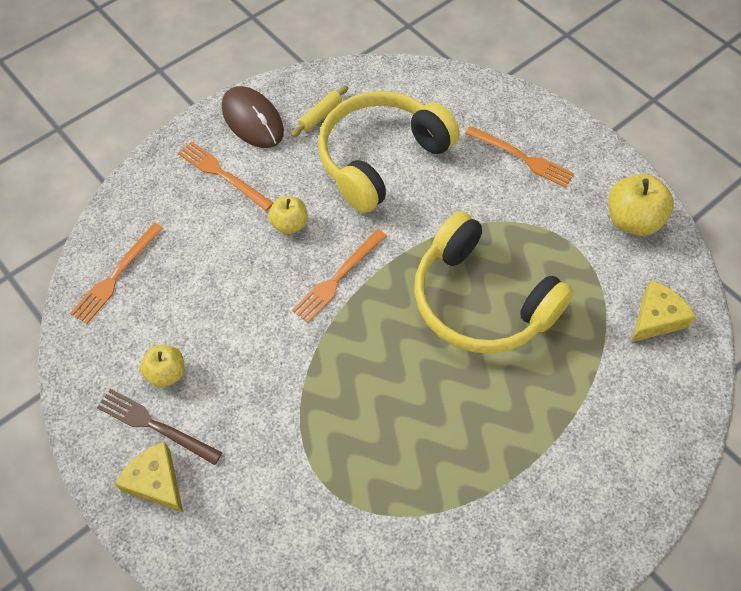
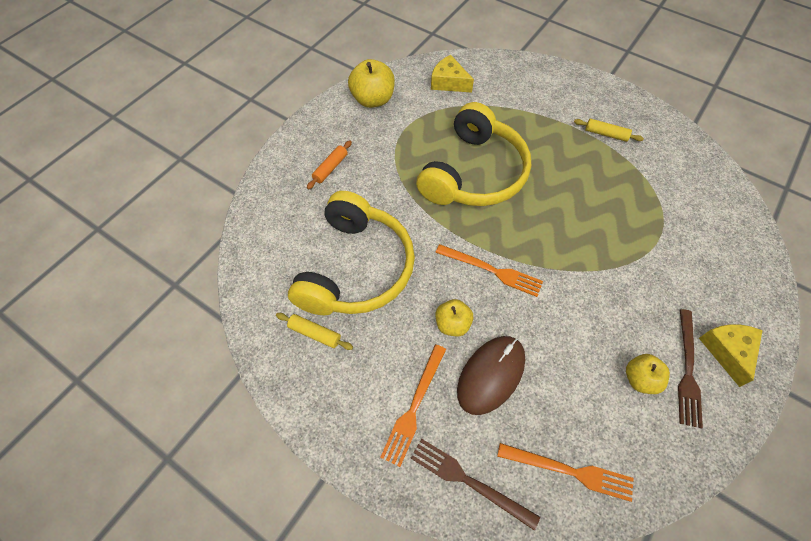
camera: 105 degrees left, 0 degrees up
yellow cheese [115,441,183,513] -> yellow cheese turned 150 degrees clockwise [699,324,763,387]
brown mouse [222,86,284,148] -> brown mouse moved to [457,336,525,415]
yellow headphones [318,91,459,213] -> yellow headphones turned 105 degrees counterclockwise [288,191,415,315]
orange fork [465,126,574,188] -> orange rolling pin [307,140,352,189]
none -> brown fork [411,438,540,531]
none -> yellow rolling pin [574,118,644,142]

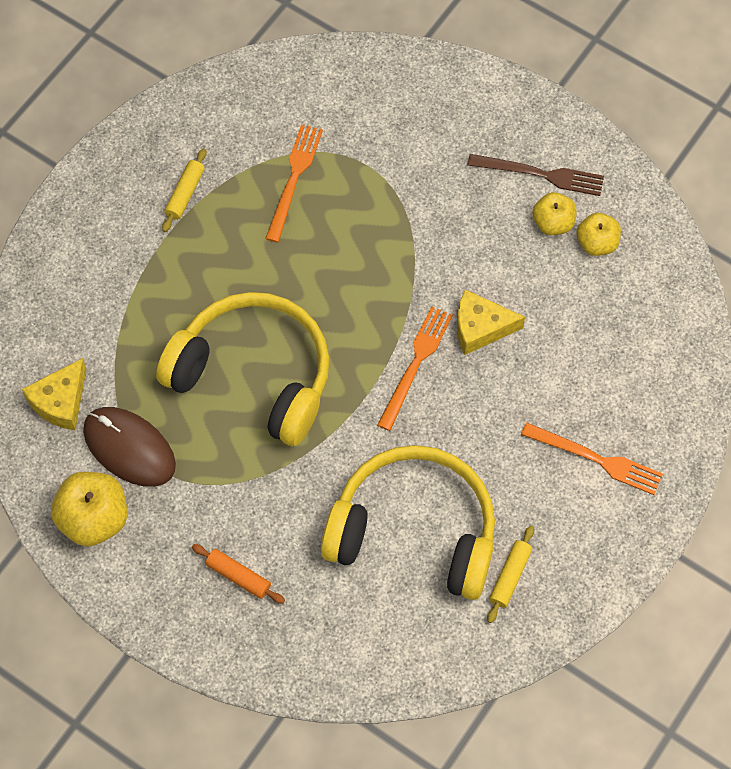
camera: 90 degrees left, 5 degrees up
brown fork [411,438,540,531] -> none
yellow apple [435,299,473,336] -> yellow apple moved to [576,213,621,256]
brown mouse [457,336,525,415] -> brown mouse moved to [83,407,176,487]
orange fork [497,443,634,502] -> orange fork moved to [265,124,323,243]
yellow cheese [699,324,763,387] -> yellow cheese moved to [457,290,525,355]

